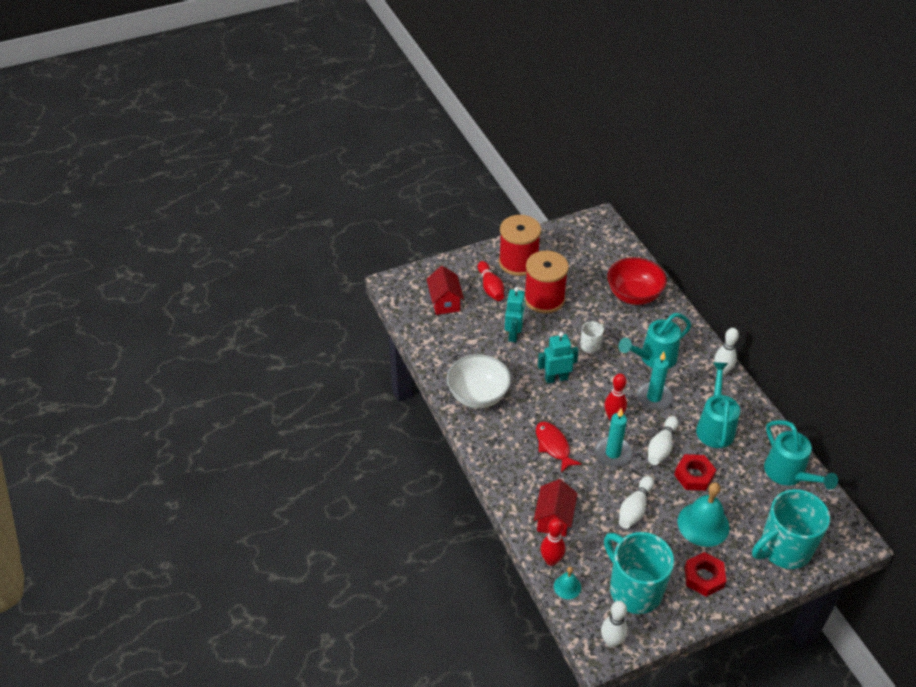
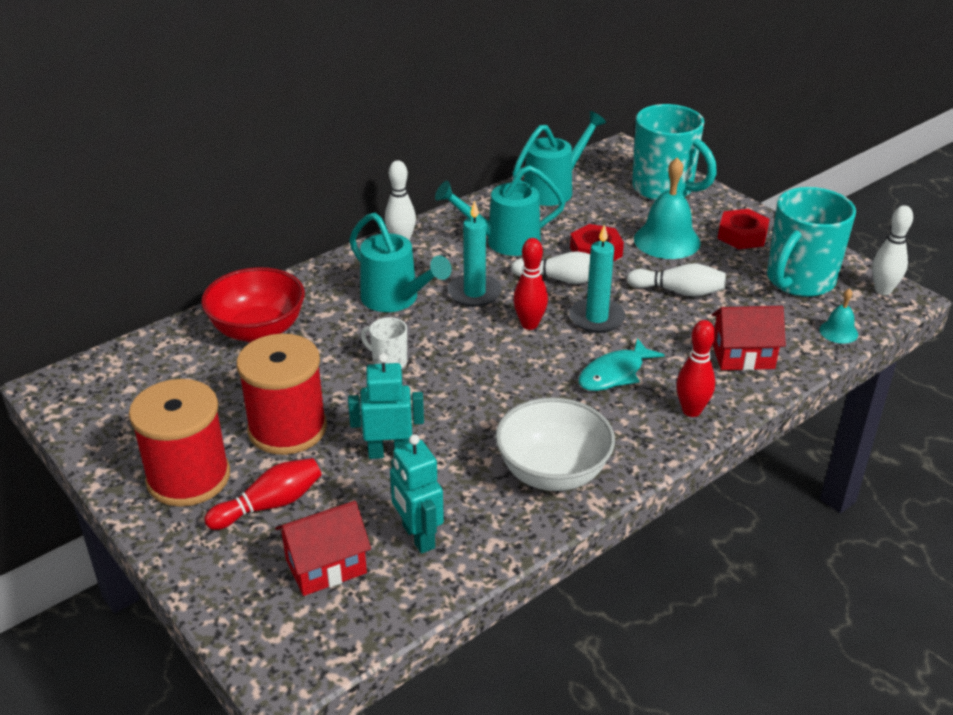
camera: 105 degrees left, 10 degrees down
red fish [536,422,582,473] -> turquoise fish [579,338,665,391]
turquoise robot [538,332,579,384] -> turquoise robot moved to [390,434,444,554]
red bowling pin [540,518,565,566] -> red bowling pin moved to [676,320,715,417]

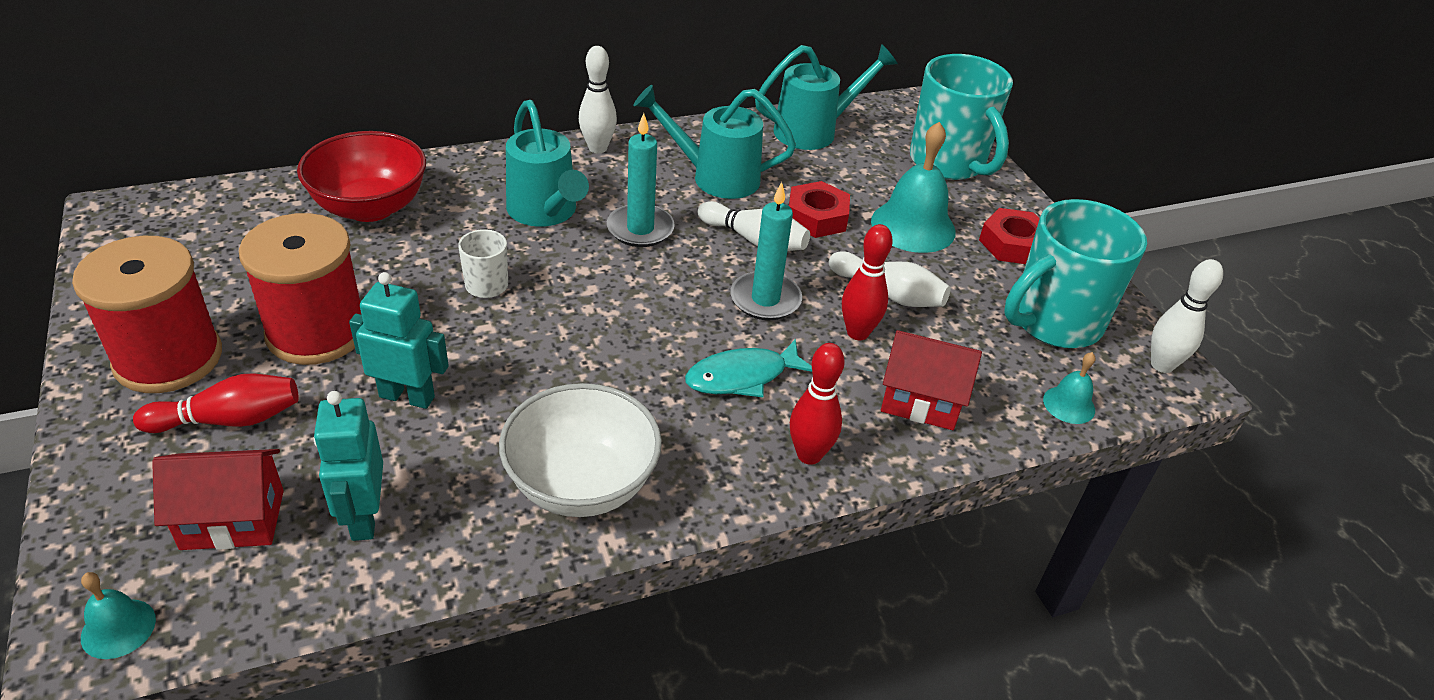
camera: 15 degrees right, 5 degrees up
red bowling pin [513,238,548,330] -> red bowling pin moved to [842,224,893,340]
none -> turquoise bell [81,572,156,659]

